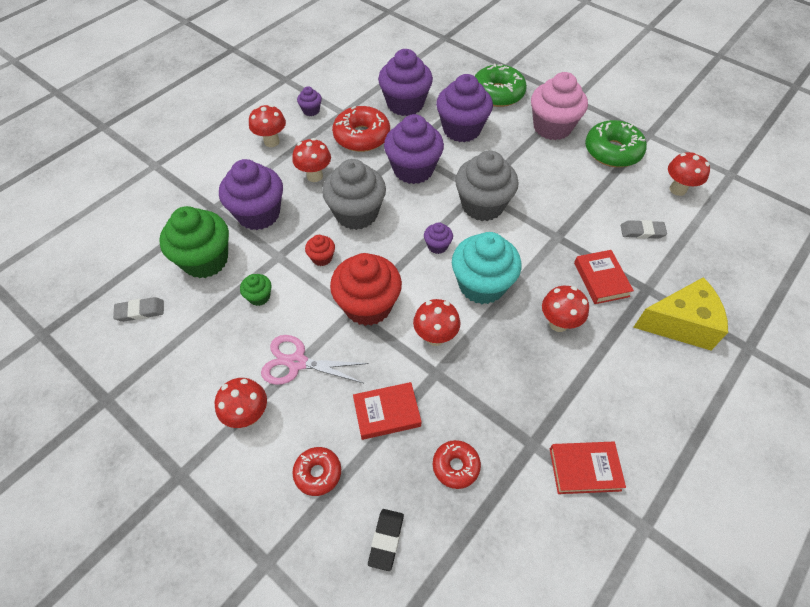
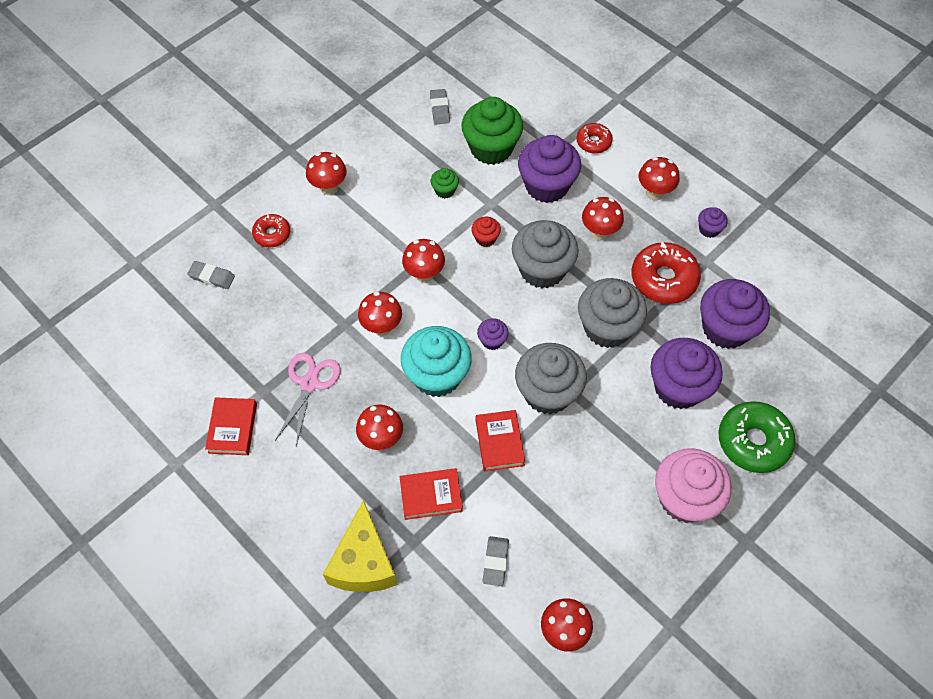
camera: 95 degrees right, 5 degrees up
pink scissors [261,335,369,385] -> pink scissors moved to [275,353,341,447]
red cupcake [330,253,402,326] -> red mushroom [402,239,445,283]
red book [353,382,422,440] -> red book moved to [476,410,525,472]
black eraser [368,509,404,571] -> grey eraser [187,261,235,289]
purple cupcake [384,114,444,184] -> grey cupcake [578,278,647,348]
red donut [433,440,481,489] -> red donut moved to [576,123,613,154]
green donut [585,120,647,167] -> none

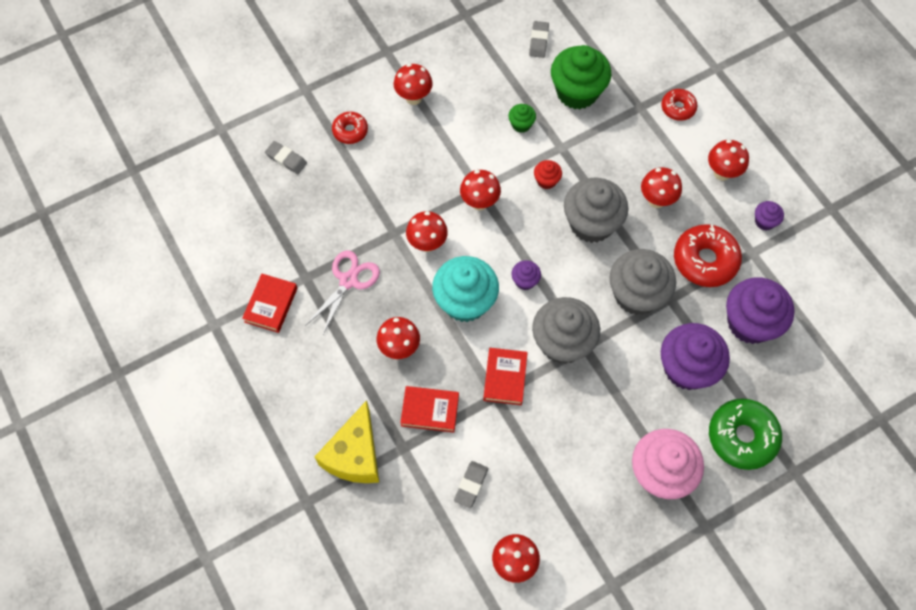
camera: 15 degrees right, 5 degrees up
purple cupcake [518,135,581,203] -> none

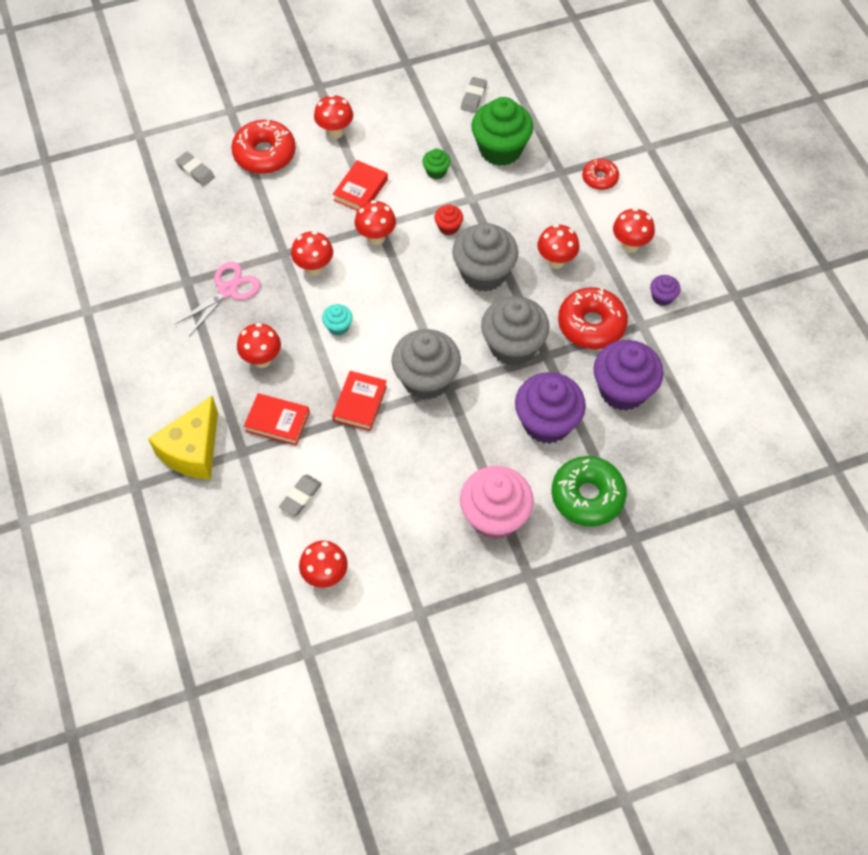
camera: 10 degrees right, 5 degrees down
red book [242,274,298,333] -> red book moved to [333,160,388,211]
red donut [332,111,368,144] -> red donut [231,120,296,174], size x1.75
turquoise cupcake [432,256,499,322] -> turquoise cupcake [322,304,353,336], size x0.46
purple cupcake [511,260,541,290] -> none

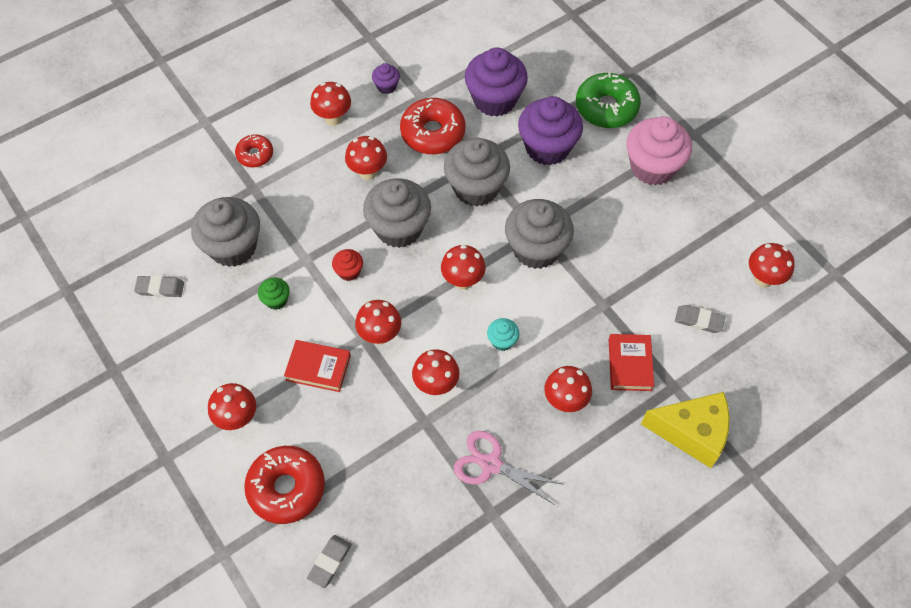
camera: 105 degrees left, 0 degrees up
red book [332,371,387,431] -> none
green cupcake [471,97,533,166] -> grey cupcake [191,197,260,267]
none -> red mushroom [441,245,486,290]

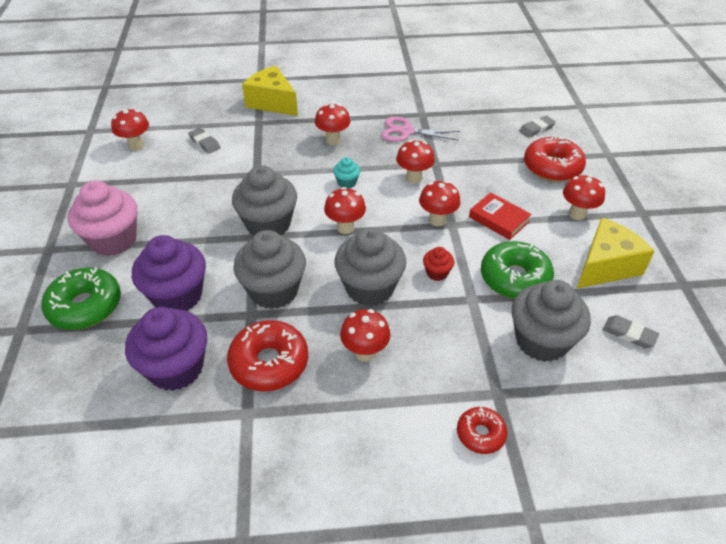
camera: 150 degrees left, 15 degrees down
green cupcake [258,278,290,310] -> green donut [481,241,554,299]
red mushroom [310,82,351,126] -> none
purple cupcake [372,63,400,94] -> none
pink scissors [454,431,564,505] -> pink scissors turned 135 degrees clockwise [382,116,460,142]
red book [609,334,654,391] -> none
none -> yellow cheese [577,218,655,288]

